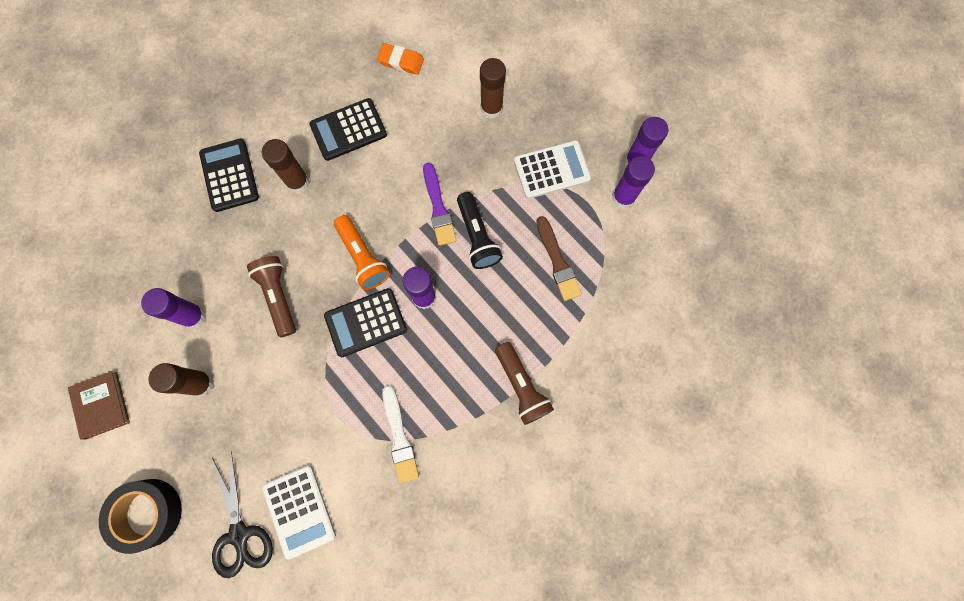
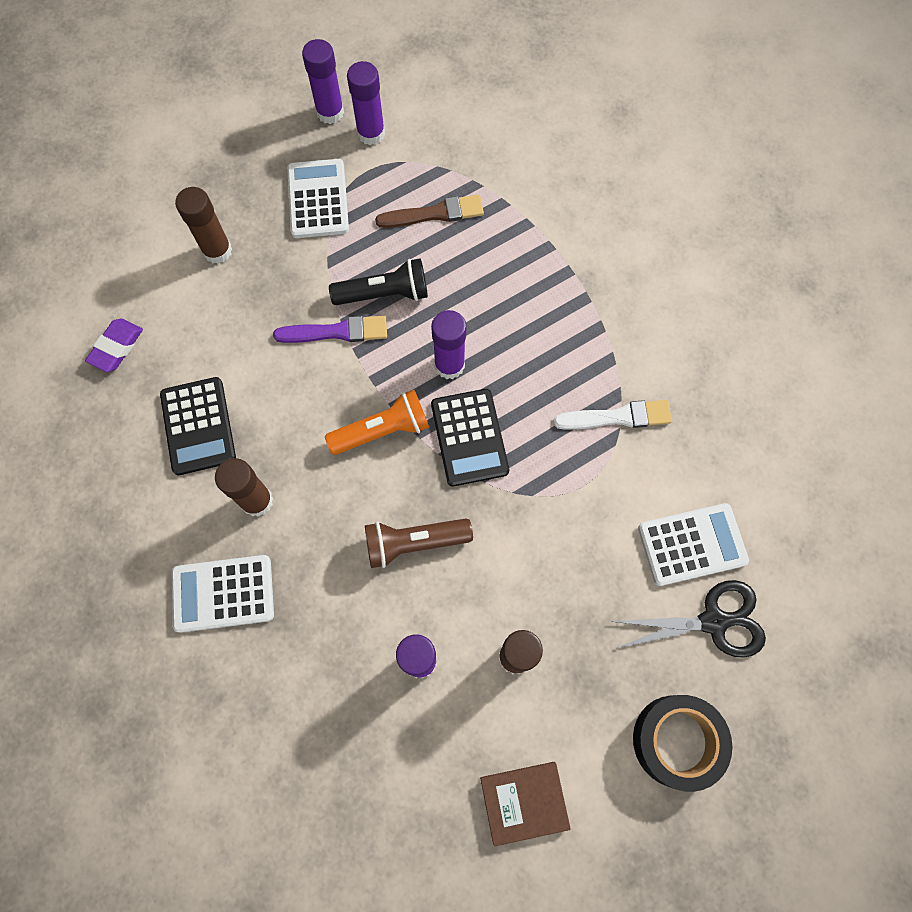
camera: 80 degrees left, 5 degrees down
black calculator [199,139,259,212] -> white calculator [171,555,274,633]
orange eraser [377,43,424,75] -> purple eraser [85,319,143,372]
brown flashlight [495,342,554,425] -> none

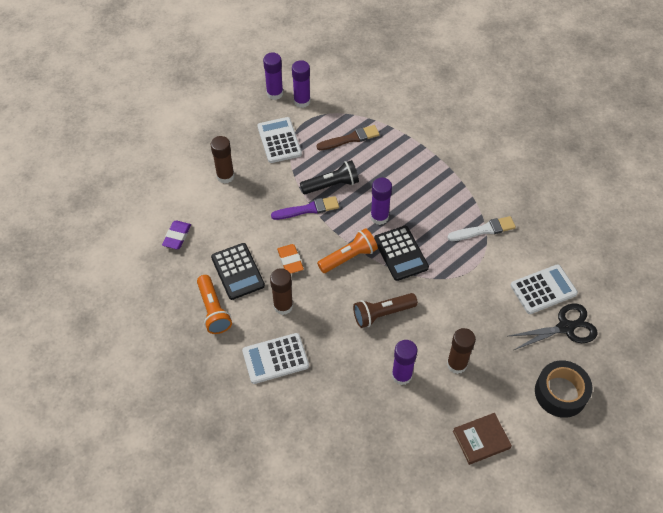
camera: 10 degrees left, 15 degrees down
none -> orange flashlight [197,275,232,334]
none -> orange eraser [277,244,304,274]

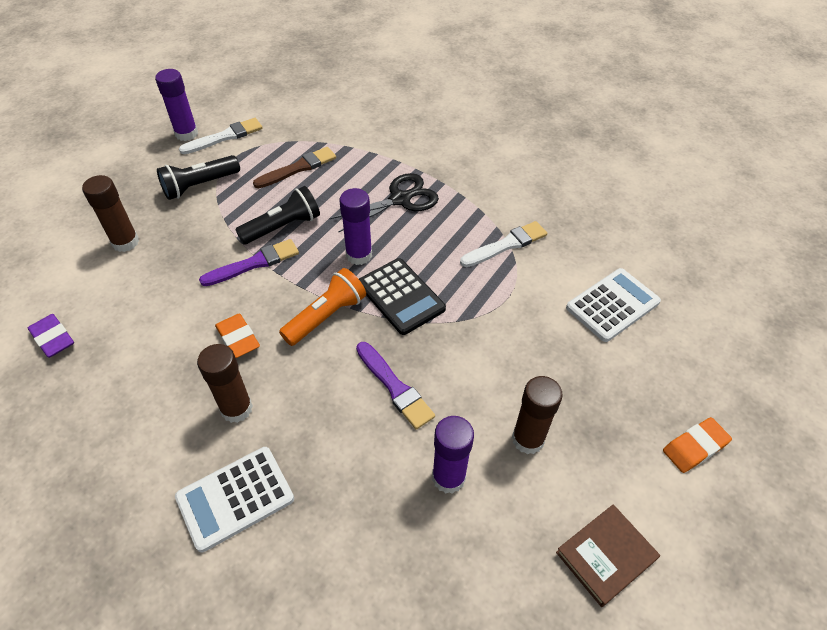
camera: 15 degrees left, 5 degrees down
purple eraser [162,221,191,249] -> purple eraser turned 45 degrees counterclockwise [28,314,74,358]
orange flashlight [197,275,232,334] -> none
black calculator [211,243,265,300] -> none
white calculator [257,117,302,163] -> black flashlight [157,155,240,200]
purple glue stick [292,60,311,108] -> white brush [179,118,263,154]
brown flashlight [353,293,418,328] -> purple brush [356,342,435,430]
black scissors [509,303,598,350] -> black scissors moved to [329,173,439,232]
black tape [535,360,593,418] -> orange eraser [663,417,732,473]

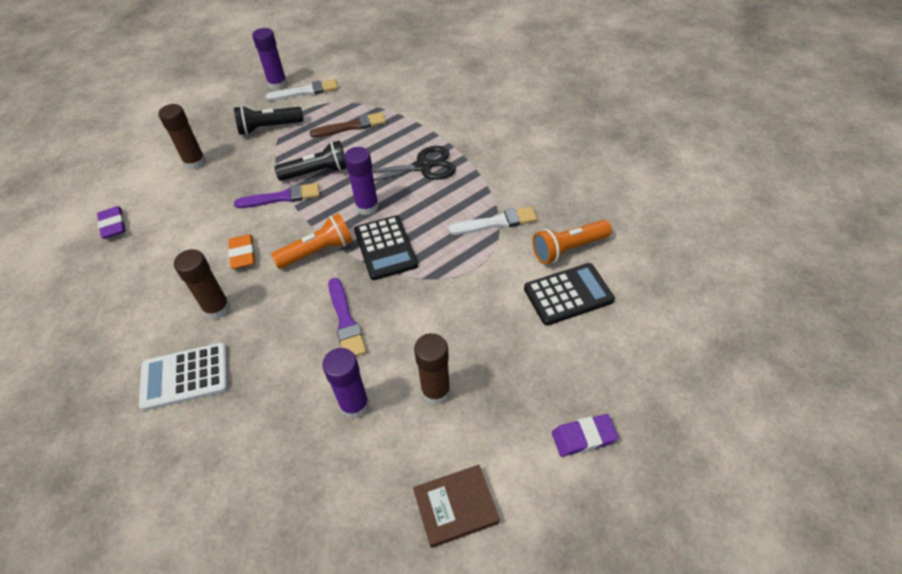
camera: 20 degrees right, 0 degrees up
white calculator [566,268,661,342] -> black calculator [524,263,615,326]
orange eraser [663,417,732,473] -> purple eraser [552,414,619,457]
none -> orange flashlight [532,220,612,264]

